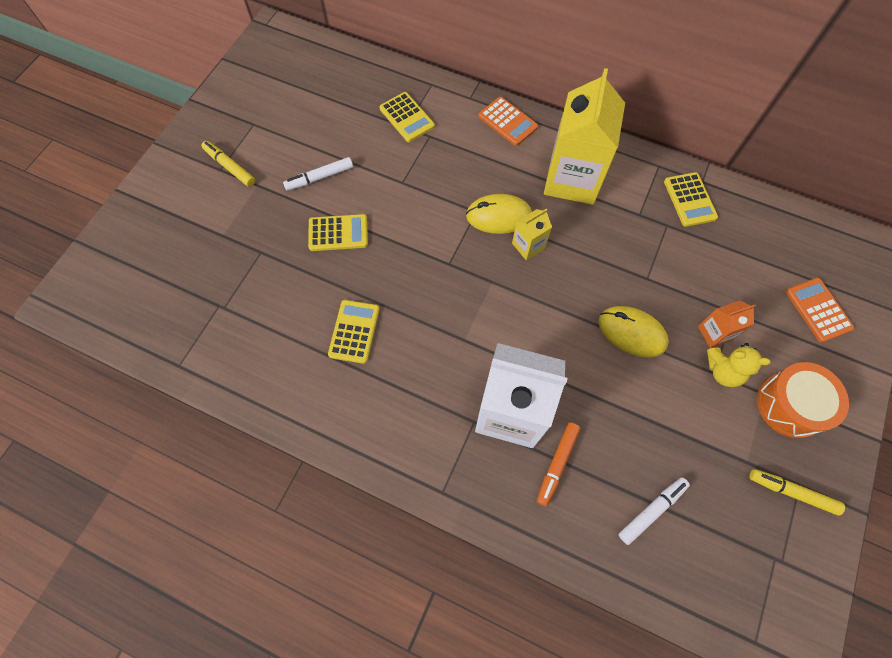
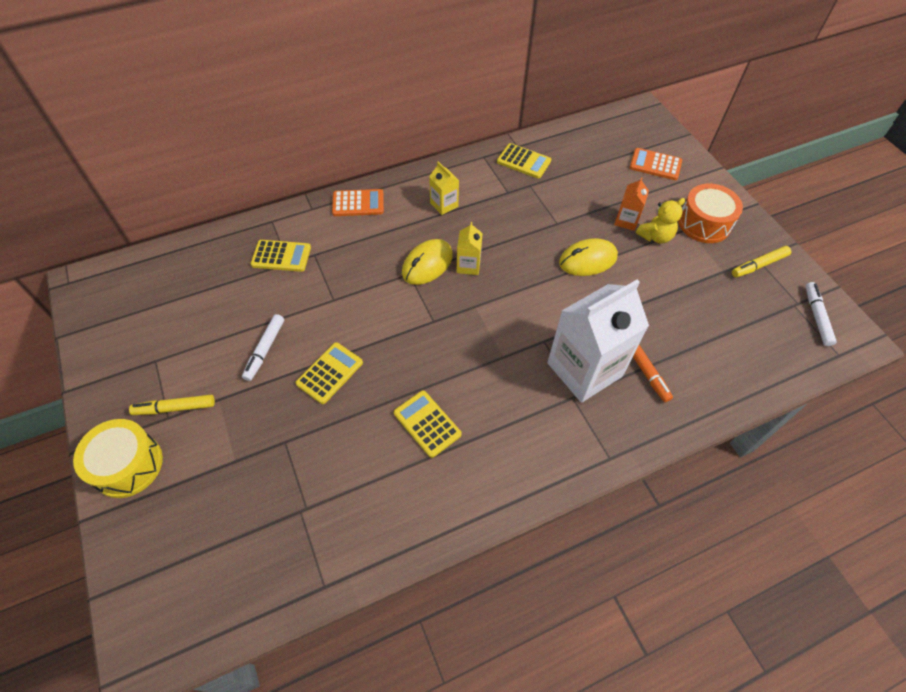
camera: 50 degrees left, 10 degrees down
yellow carton [544,68,625,205] -> yellow carton [429,161,459,215], size x0.45
white marker [618,477,690,545] -> white marker moved to [805,282,837,346]
none -> yellow drum [73,419,163,498]

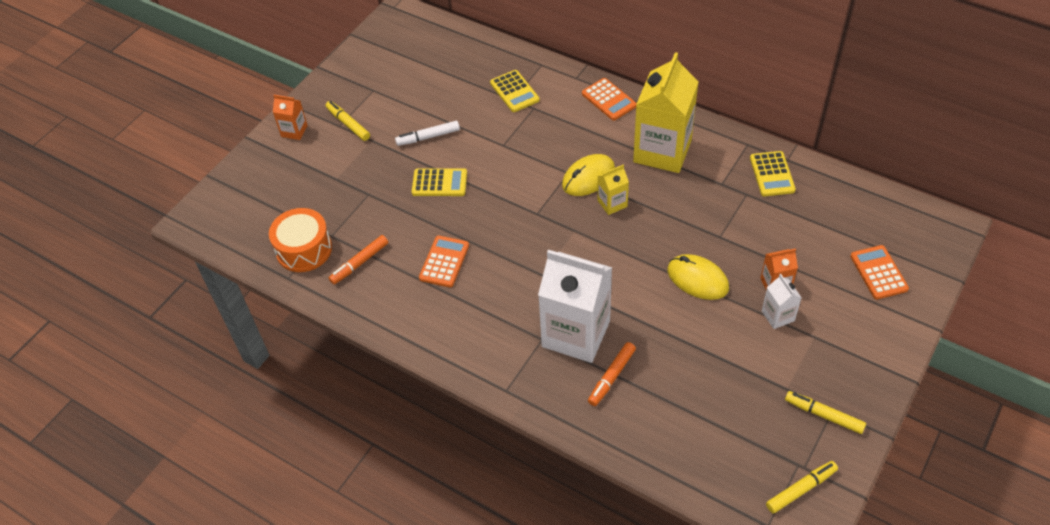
camera: 60 degrees right, 5 degrees down
yellow drum [73,419,163,498] -> orange carton [273,95,308,140]
yellow calculator [394,390,462,458] -> orange calculator [419,236,469,287]
yellow mouse [402,239,453,285] -> yellow mouse turned 45 degrees counterclockwise [562,154,615,196]
yellow carton [429,161,459,215] -> yellow carton [633,52,699,173], size x2.21
yellow teddy bear [636,198,685,244] -> white carton [762,274,802,329]
orange drum [678,183,743,243] -> orange drum moved to [269,208,332,272]
white marker [805,282,837,346] -> yellow marker [766,461,838,514]
none -> orange marker [329,235,388,284]

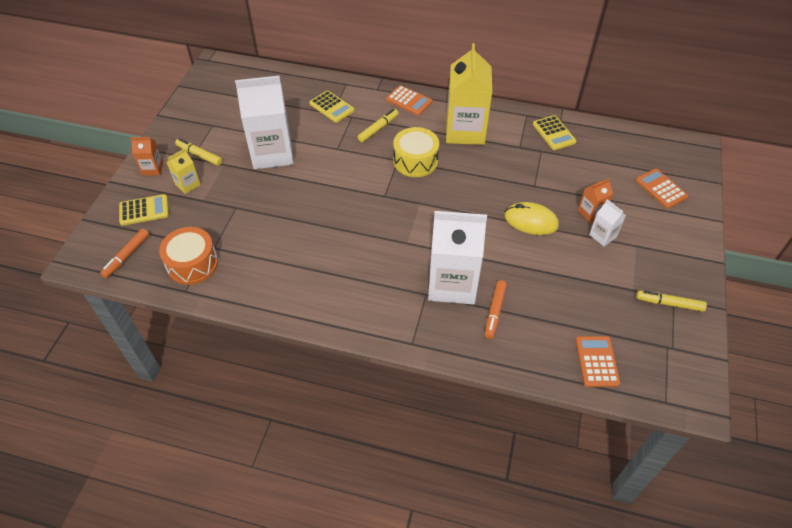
camera: 20 degrees left, 0 degrees up
orange marker [329,235,388,284] -> orange marker moved to [100,229,149,278]
white marker [395,121,460,146] -> white carton [235,76,294,169]
yellow calculator [412,168,467,196] -> yellow calculator moved to [119,194,169,226]
orange calculator [419,236,469,287] -> orange calculator moved to [576,336,620,387]
yellow mouse [562,154,615,196] -> yellow drum [394,127,439,177]
yellow carton [597,165,629,215] -> yellow carton moved to [167,148,201,194]
yellow marker [766,461,838,514] -> yellow marker moved to [358,109,398,142]

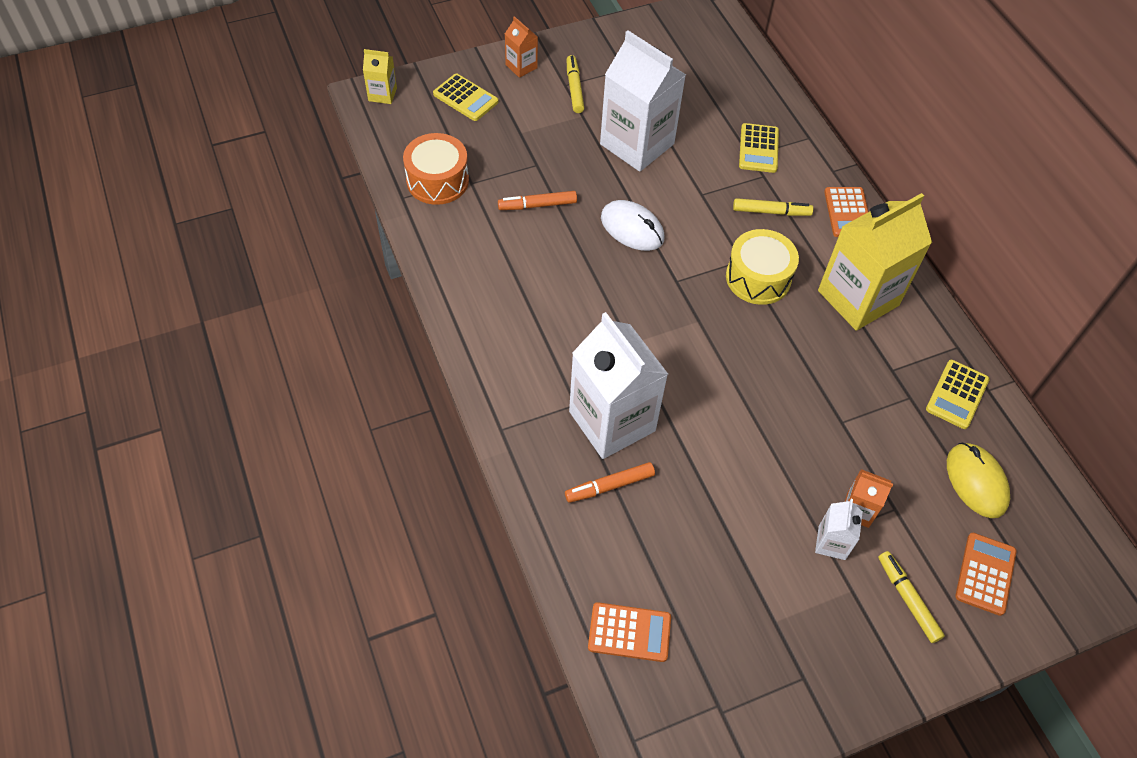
camera: 50 degrees right, 5 degrees up
orange marker [100,229,149,278] -> orange marker moved to [498,191,577,210]
yellow carton [167,148,201,194] -> yellow carton moved to [363,49,397,104]
yellow mouse [505,202,559,235] -> yellow mouse moved to [947,443,1010,518]
orange calculator [576,336,620,387] -> orange calculator turned 45 degrees clockwise [588,602,671,662]
yellow marker [636,291,707,312] -> yellow marker moved to [878,551,945,643]
none -> white mouse [601,200,665,251]

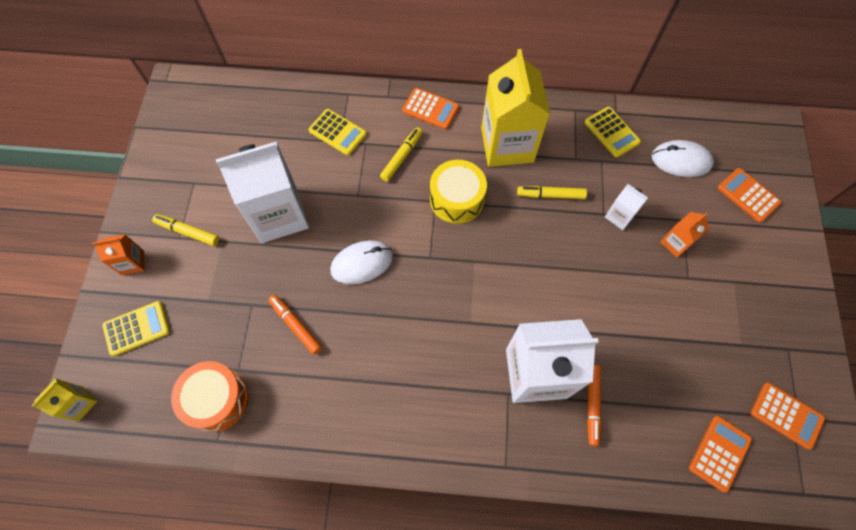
camera: 60 degrees left, 10 degrees up
orange marker [498,191,577,210] -> orange marker turned 120 degrees clockwise [268,295,322,355]
white carton [815,499,863,560] -> white carton moved to [605,184,649,230]
yellow marker [878,551,945,643] -> yellow marker moved to [517,186,587,199]
yellow mouse [947,443,1010,518] -> white mouse [651,140,714,177]
none -> orange calculator [751,383,825,450]

